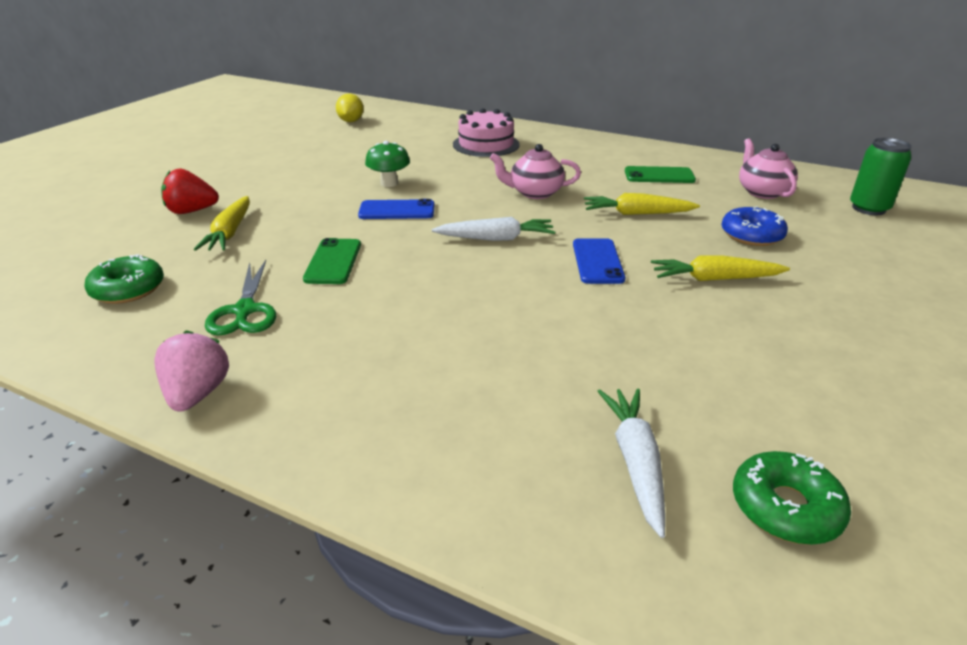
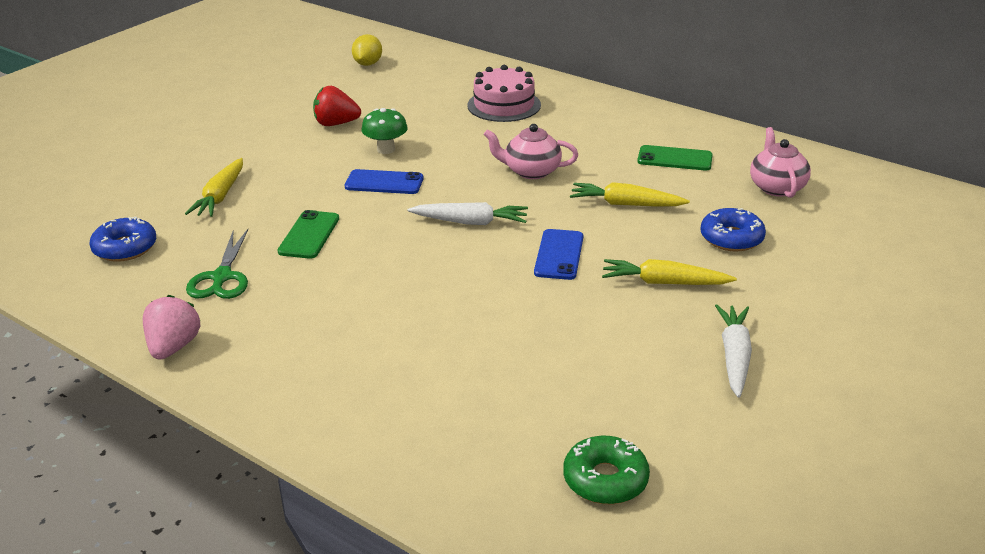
camera: 10 degrees right, 0 degrees up
green donut [84,254,164,304] -> blue donut [89,217,156,262]
red strawberry [161,168,219,214] -> red strawberry moved to [313,86,361,126]
white carrot [597,389,665,538] -> white carrot moved to [715,304,752,398]
green can [850,138,912,215] -> none

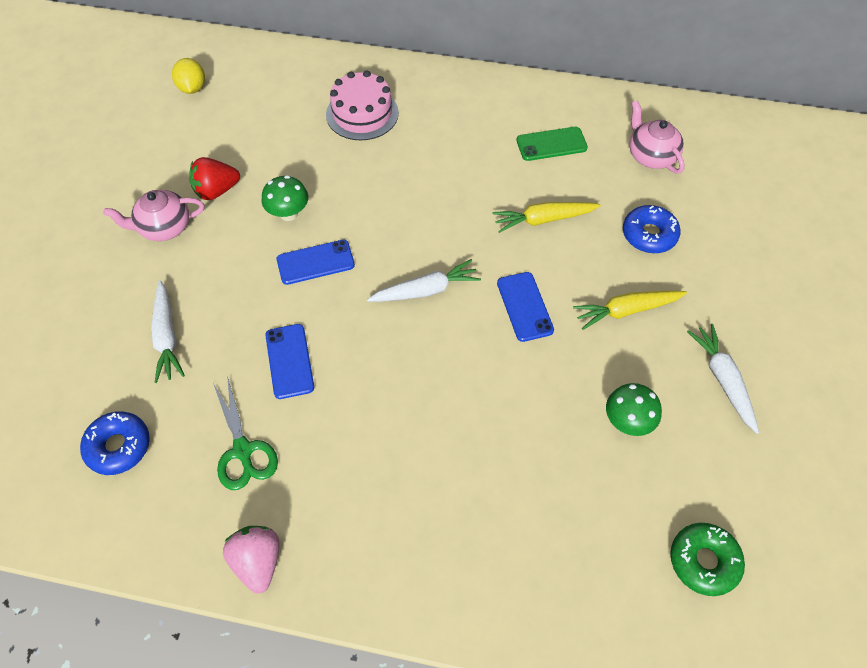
camera: 25 degrees left, 25 degrees up
yellow carrot [185,158,243,217] -> white carrot [151,280,185,383]
green phone [278,210,339,259] -> blue phone [265,324,314,399]
pink teapot [484,124,578,179] -> pink teapot moved to [103,190,204,241]
none -> green mushroom [606,383,662,436]

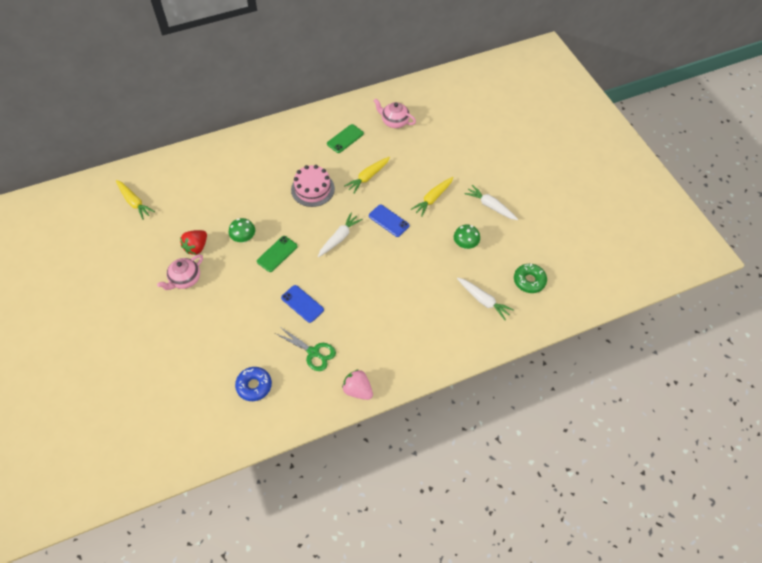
camera: 35 degrees left, 0 degrees up
white carrot [151,280,185,383] -> white carrot moved to [457,277,514,320]
yellow lemon [172,58,205,94] -> yellow carrot [116,180,155,220]
blue phone [277,240,355,285] -> green phone [257,236,298,272]
pink cake [326,70,399,140] -> pink cake moved to [291,165,335,207]
blue donut [623,205,680,253] -> none

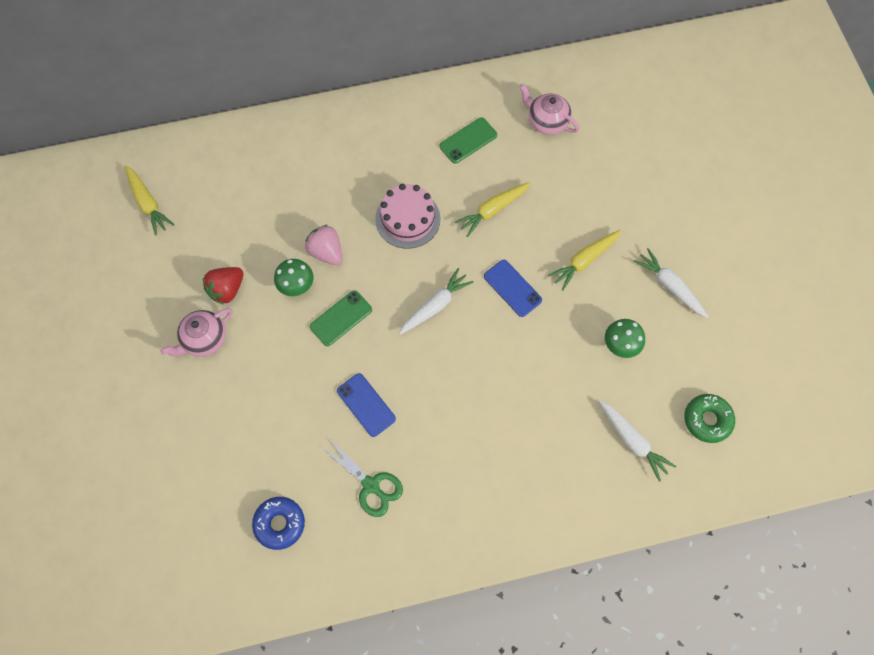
camera: 10 degrees right, 10 degrees up
pink strawberry [342,369,373,400] -> pink strawberry moved to [305,225,342,265]

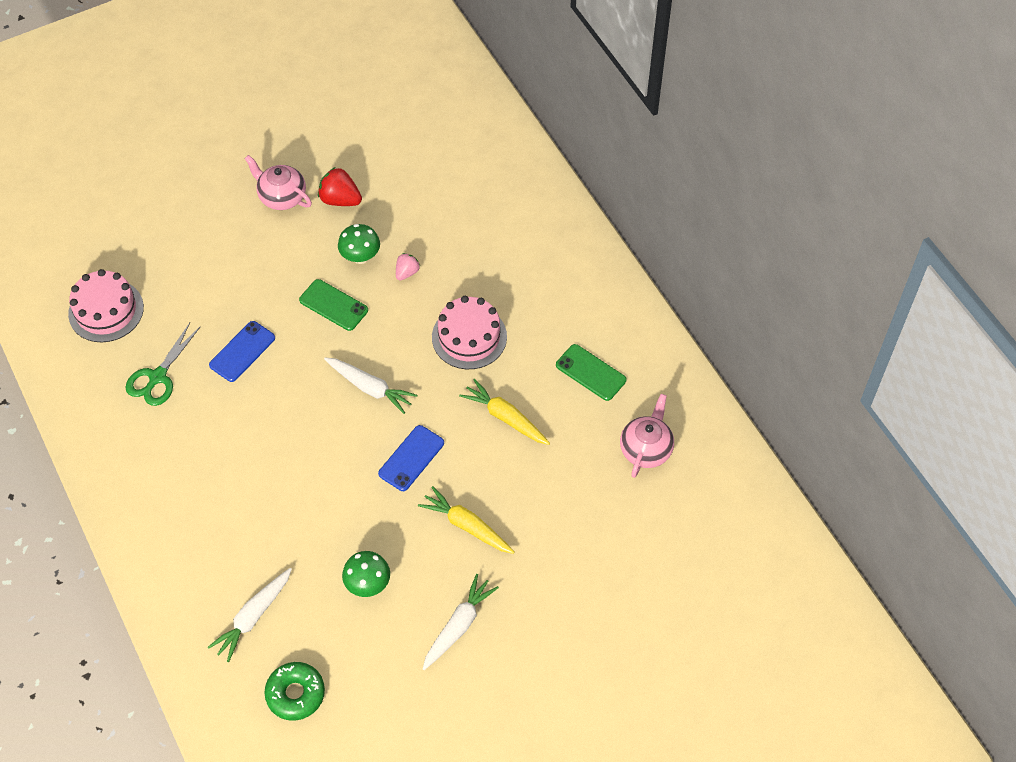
camera: 75 degrees right, 10 degrees down
yellow carrot [125,165,174,235] -> none
blue donut [252,497,305,550] -> pink cake [68,269,144,342]
pink strawberry [305,225,342,265] -> pink strawberry [396,253,420,281], size x0.61

